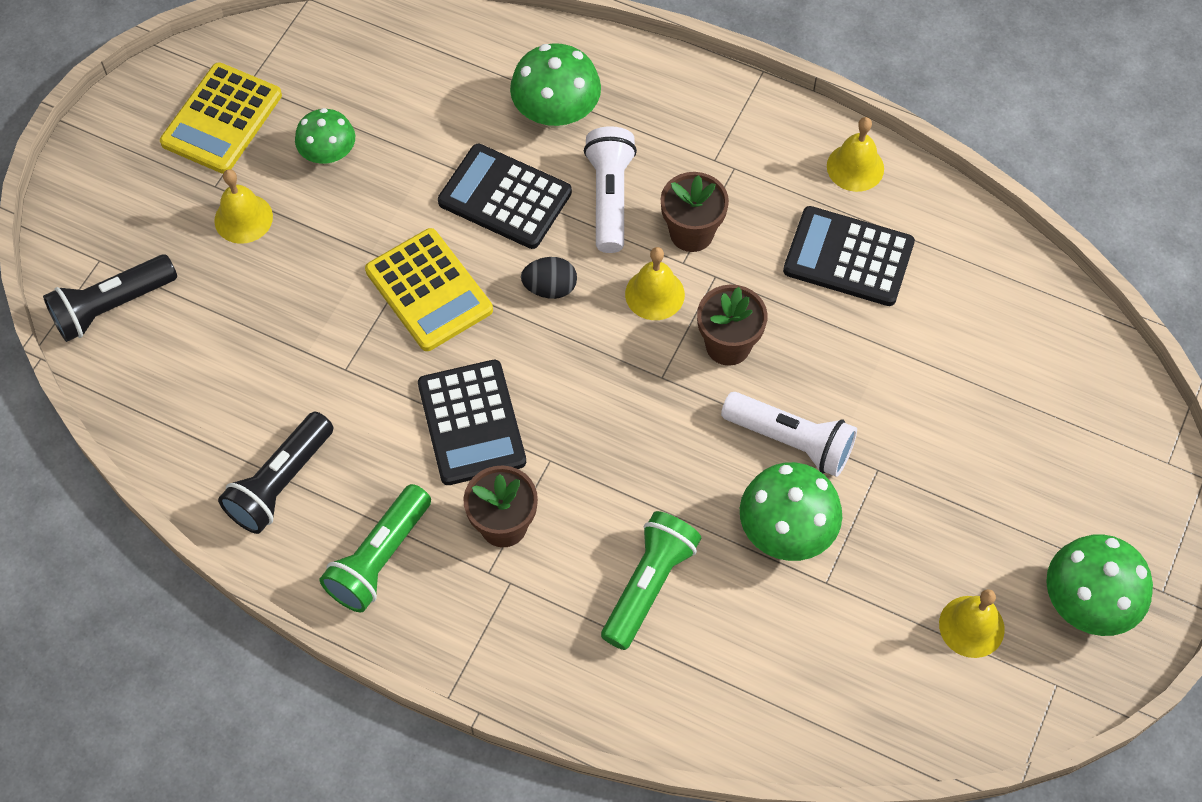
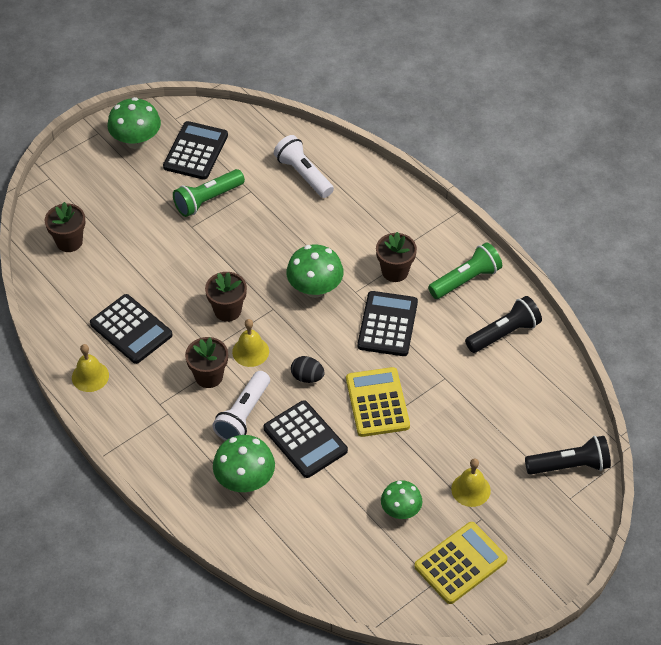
camera: 155 degrees left, 10 degrees down
green flashlight [601,511,701,650] -> green flashlight moved to [173,169,245,217]
white flashlight [721,392,857,477] -> white flashlight moved to [274,135,334,198]
green mushroom [740,462,842,561] -> green mushroom moved to [286,244,344,298]
yellow bell [939,589,1005,658] -> black calculator [163,121,228,180]
none -> brown flower pot [45,202,85,252]

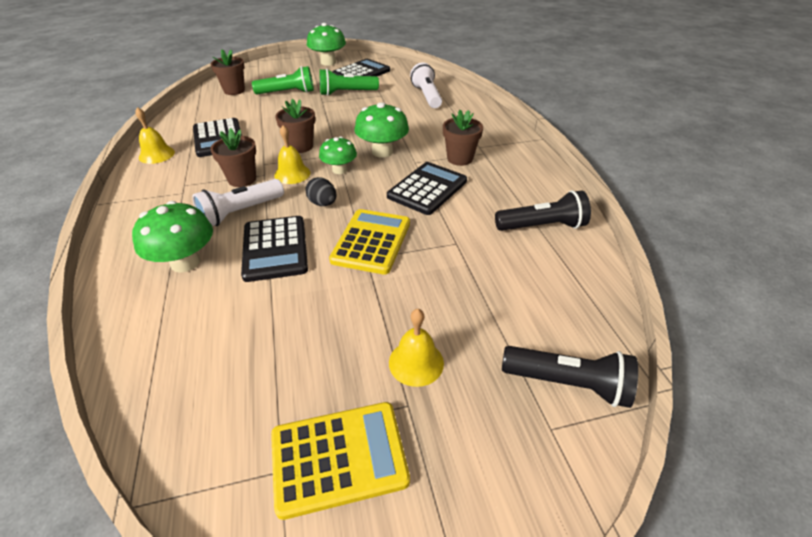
camera: 25 degrees right, 10 degrees down
green mushroom [381,480,422,519] -> green mushroom moved to [319,137,357,174]
green flashlight [428,242,502,299] -> green flashlight moved to [252,66,314,94]

